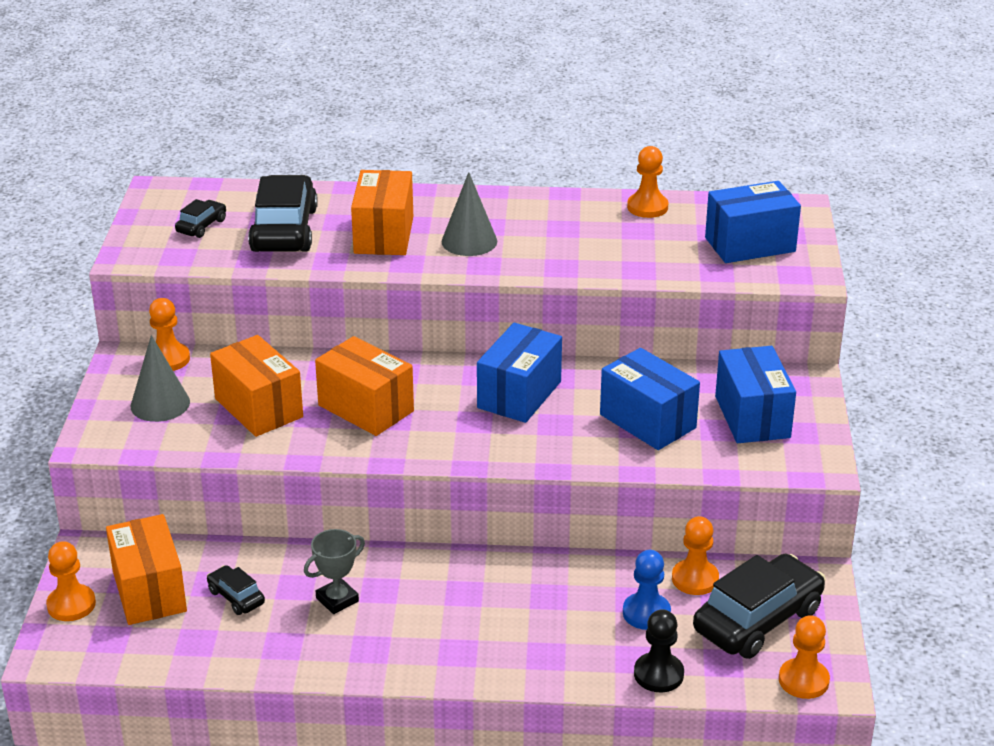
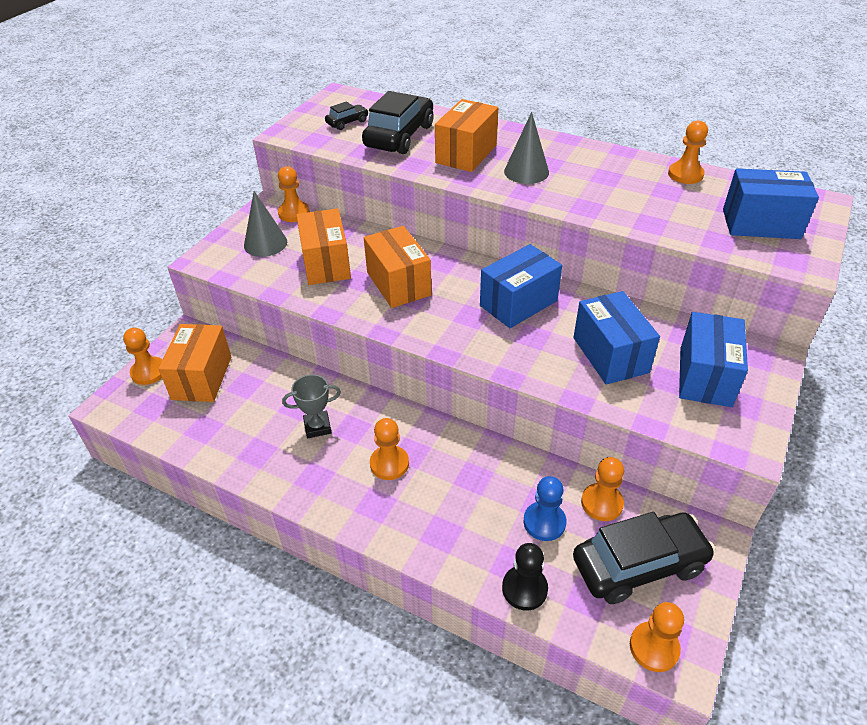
camera: 25 degrees right, 10 degrees up
black car [207,565,265,615] -> none
none -> orange pawn [370,418,409,480]

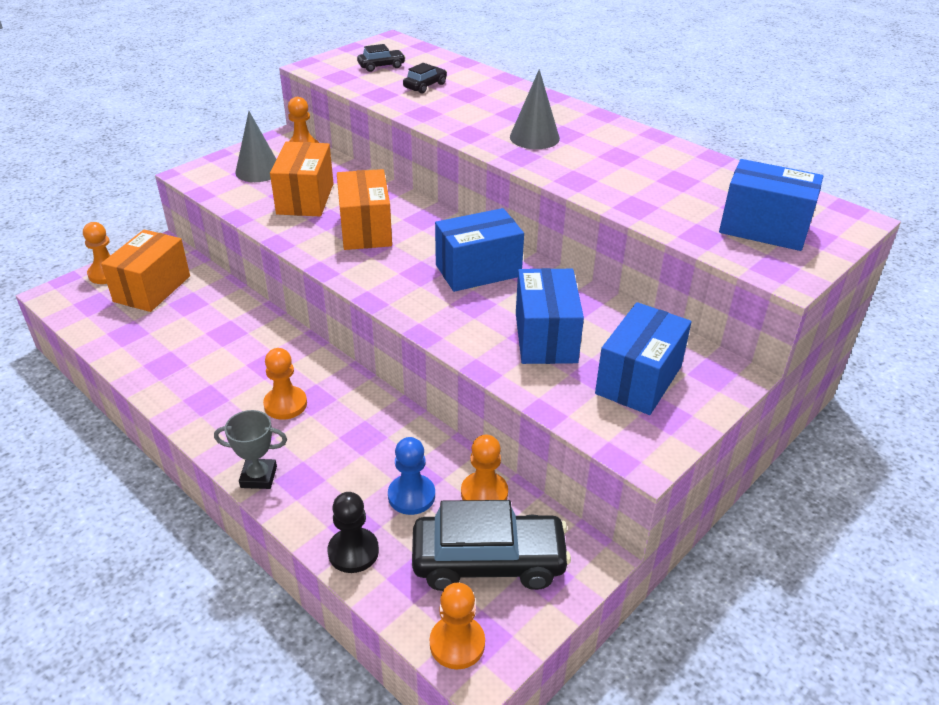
camera: 15 degrees right, 5 degrees down
grey trophy [282,374,341,438] -> grey trophy moved to [214,410,287,489]
black car [362,91,434,154] -> black car [403,63,447,94], size x0.47
orange box [435,99,498,172] -> none
orange pawn [668,120,708,184] -> none

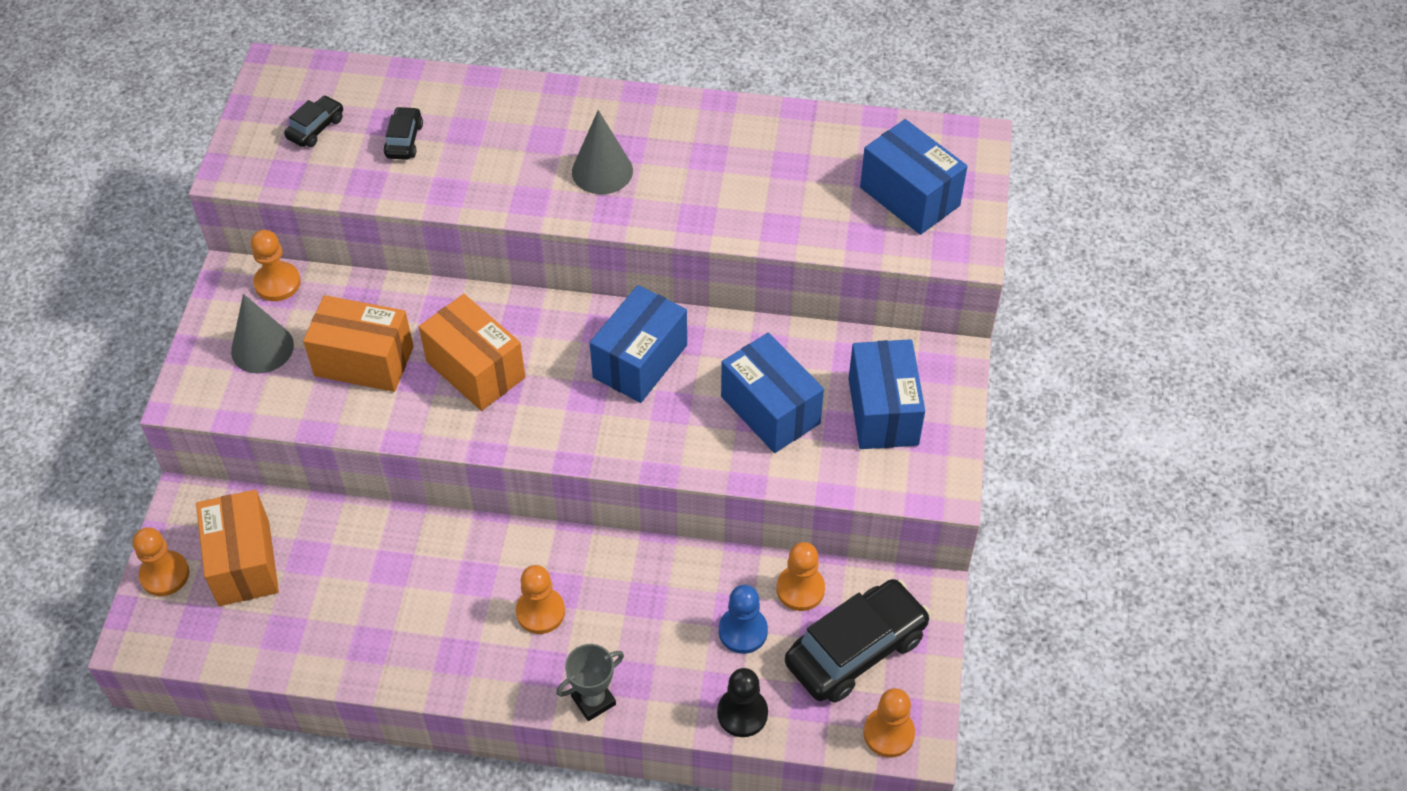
camera: 35 degrees left, 15 degrees up
orange box [270,142,334,216] -> orange box turned 45 degrees counterclockwise [303,295,414,392]
blue box [719,159,823,251] -> blue box turned 60 degrees clockwise [860,119,968,235]

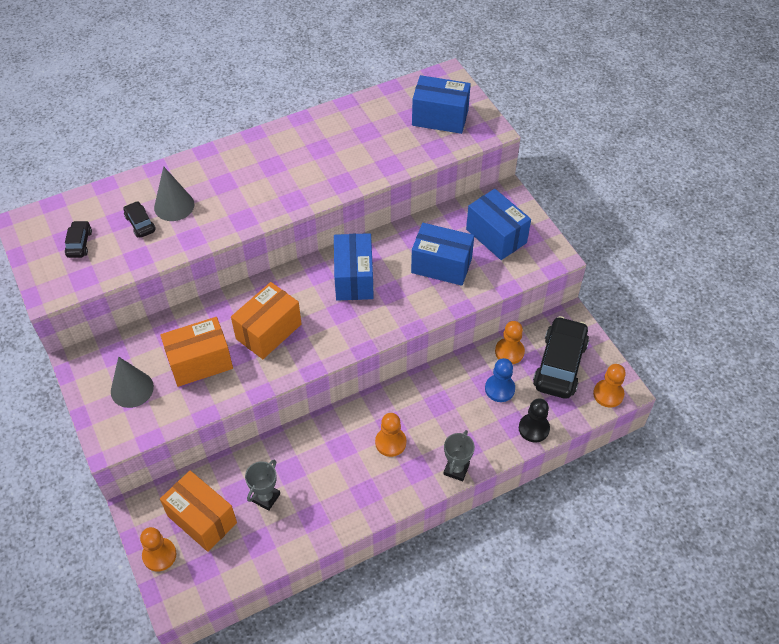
camera: 35 degrees left, 0 degrees up
orange pawn [251,230,301,301] -> none
orange box [419,294,525,411] -> orange box turned 60 degrees counterclockwise [231,282,302,359]
grey cone [572,110,633,194] -> grey cone moved to [154,166,194,221]
none -> grey trophy [245,459,280,511]

